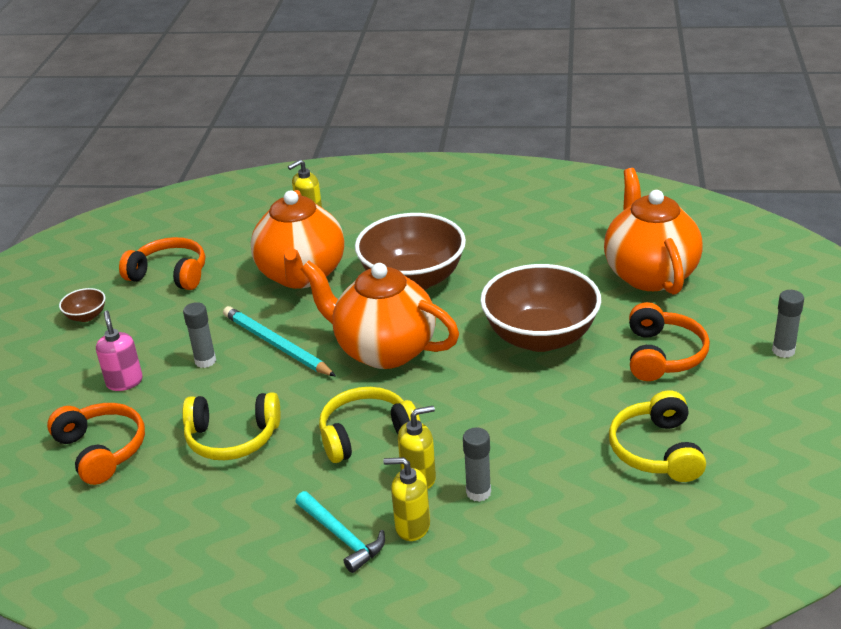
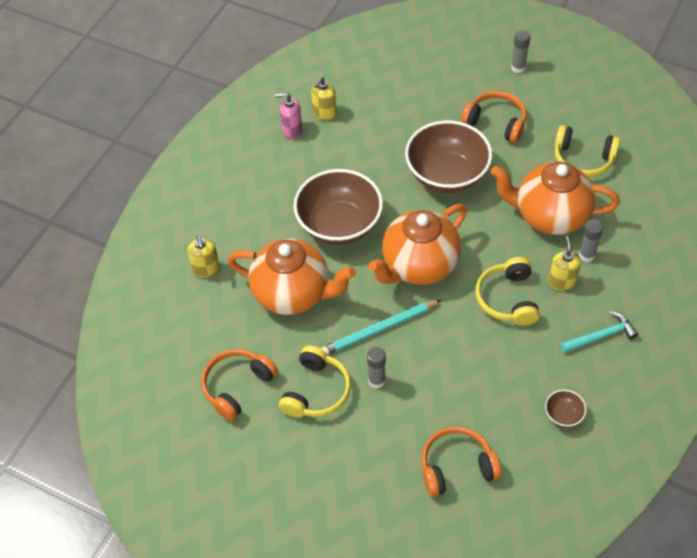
camera: 70 degrees left, 20 degrees up
brown bowl [59,288,105,322] -> brown bowl moved to [545,390,586,427]
pink soap dispenser [96,311,143,391] -> pink soap dispenser moved to [275,92,302,139]
yellow headphones [182,392,280,460] -> yellow headphones moved to [279,345,351,418]
yellow soap dispenser [383,457,430,541] -> yellow soap dispenser moved to [311,77,337,121]
orange teapot [604,168,703,295] -> orange teapot moved to [491,162,620,235]

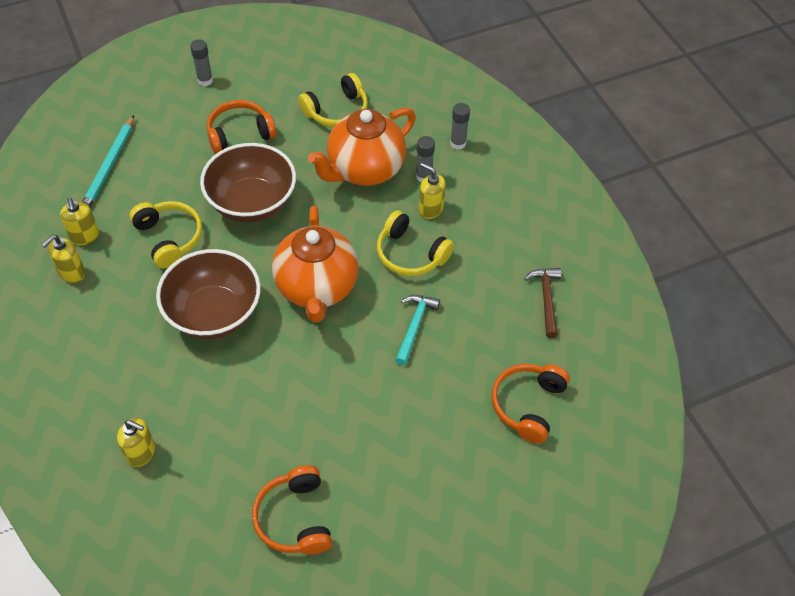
camera: 55 degrees left, 0 degrees up
orange teapot [227,238,356,315] -> none
pink soap dispenser [275,92,302,139] -> yellow soap dispenser [42,235,85,283]
yellow headphones [279,345,351,418] -> yellow headphones moved to [129,201,202,268]
turquoise pencil [320,300,441,355] -> turquoise pencil moved to [82,115,134,207]
grey glue stick [367,347,386,388] -> grey glue stick moved to [450,103,470,150]
brown bowl [545,390,586,427] -> brown hammer [525,268,561,338]
turquoise hammer [561,311,638,353] -> turquoise hammer moved to [395,295,440,365]

